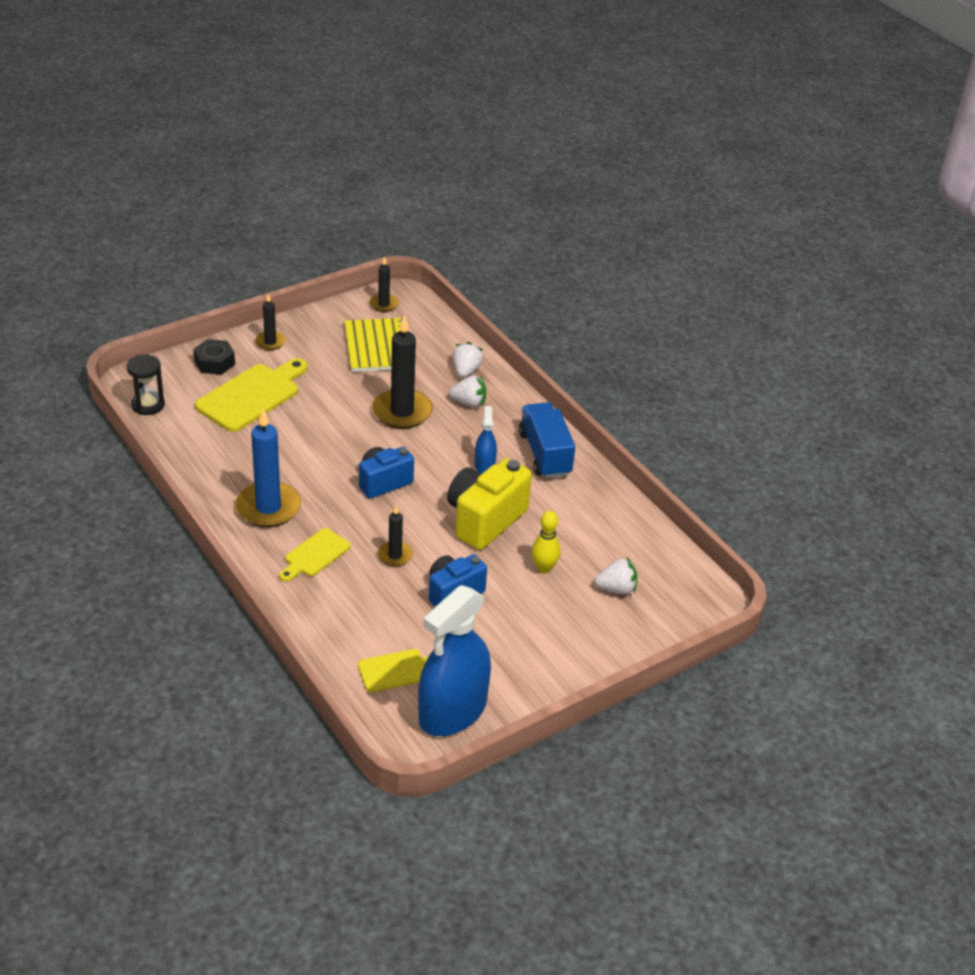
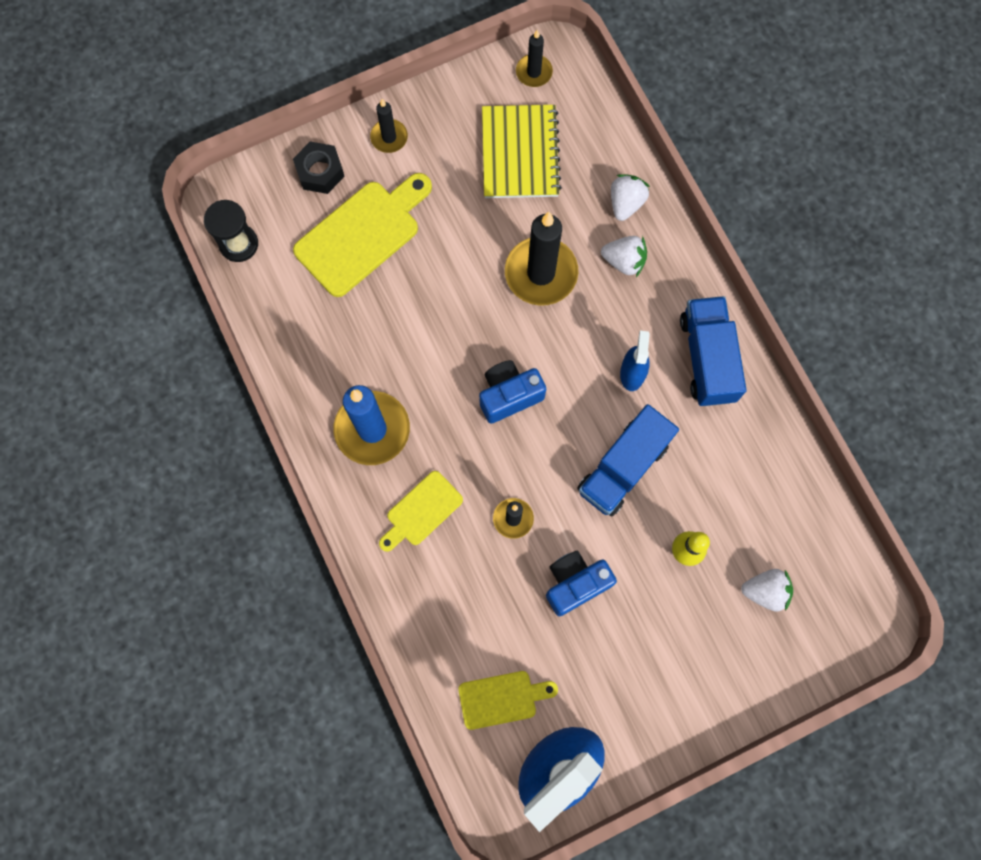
camera: 10 degrees right, 35 degrees up
yellow camera [447,458,532,550] -> blue truck [577,404,679,516]

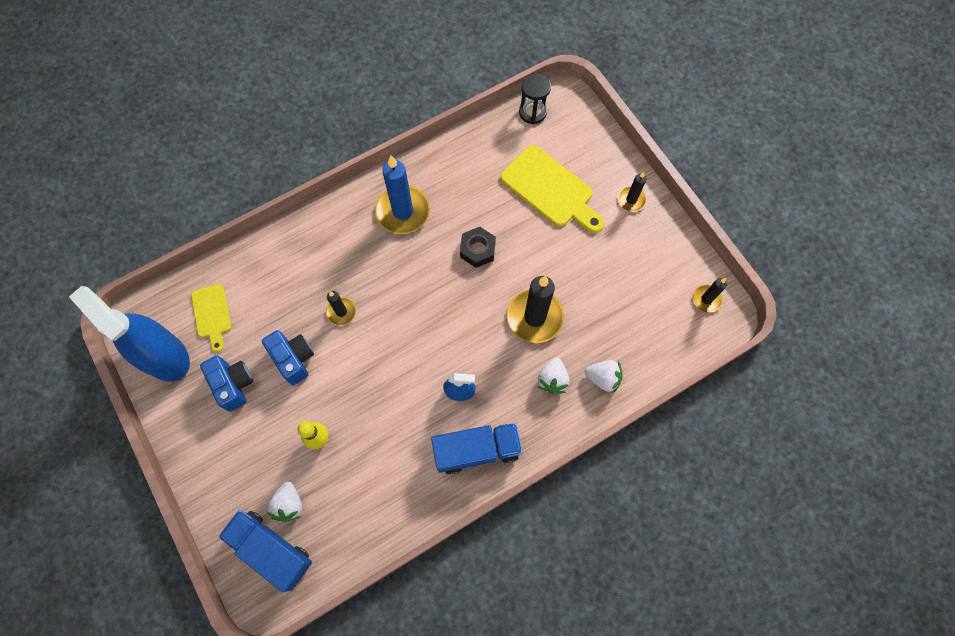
camera: 85 degrees right, 5 degrees down
black nut [293,142,345,194] -> black nut moved to [460,227,496,268]
yellow cutting board [379,471,463,552] -> none
blue camera [479,360,546,424] -> blue camera moved to [200,356,253,412]
yellow notebook [482,105,562,198] -> none
blue truck [577,404,679,516] -> blue truck moved to [218,510,312,592]

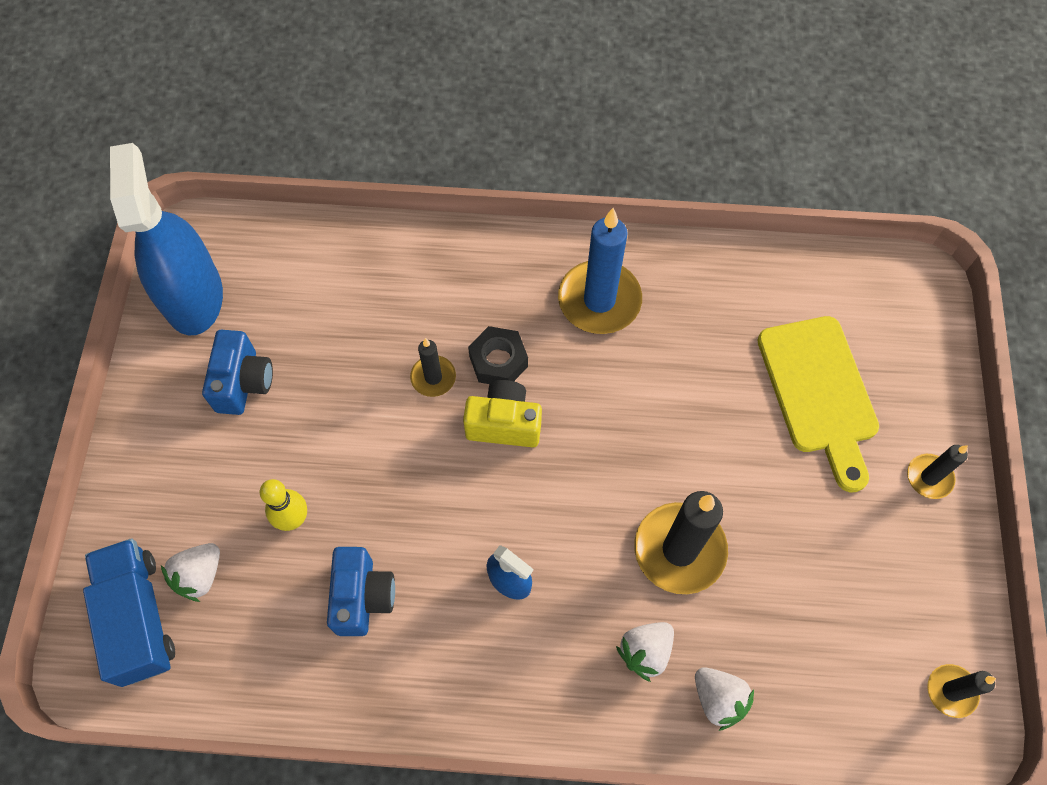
camera: 35 degrees right, 5 degrees down
yellow cutting board [191,284,231,352] -> none
blue camera [262,330,314,385] -> blue camera moved to [327,547,395,636]
blue truck [431,423,522,474] -> none
black nut [460,227,496,268] -> black nut moved to [468,326,528,384]
black hourglass [519,73,551,124] -> none
none -> yellow camera [463,380,542,447]

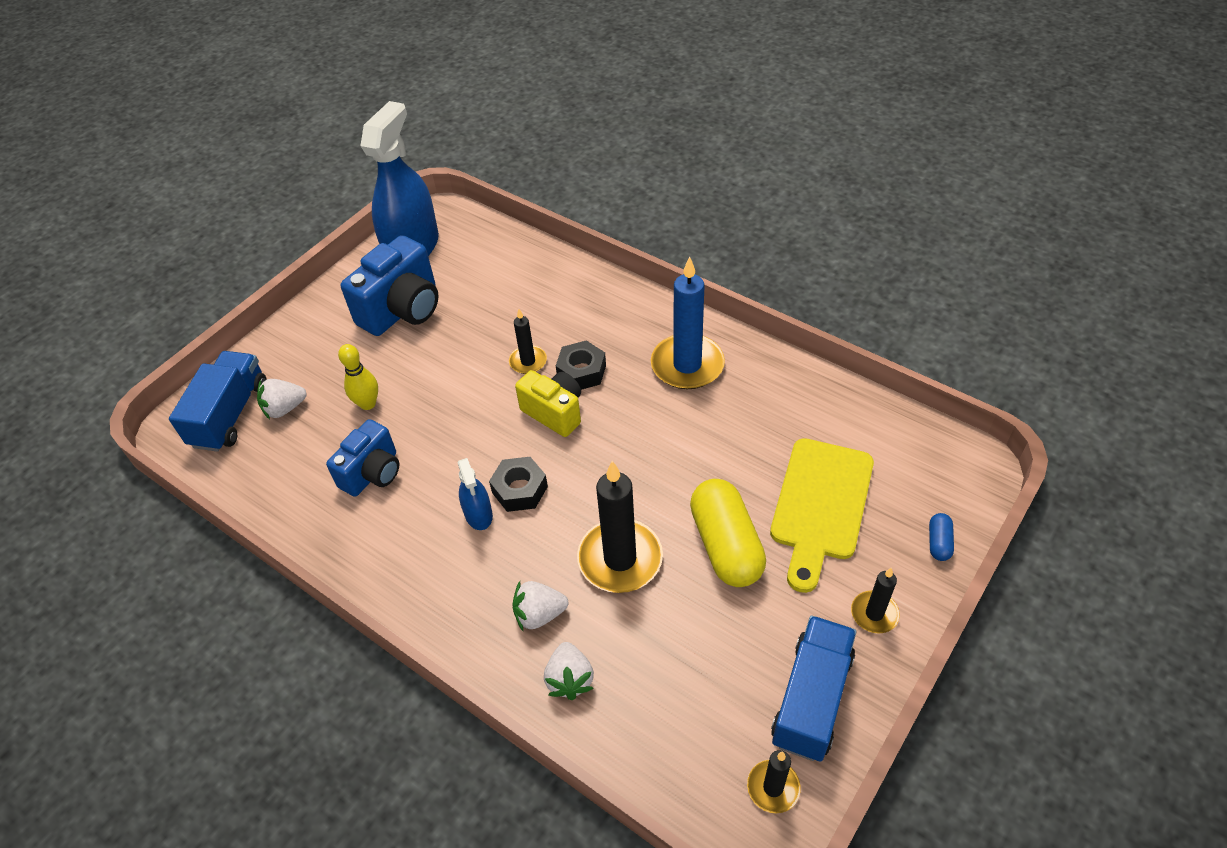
camera: 35 degrees right, 15 degrees down
blue camera [202,330,273,415] -> blue camera [341,235,439,336], size x1.53
none -> black nut [489,457,548,512]
none -> yellow capsule [690,479,766,587]
none -> blue truck [771,615,856,762]
none -> blue capsule [929,513,954,561]

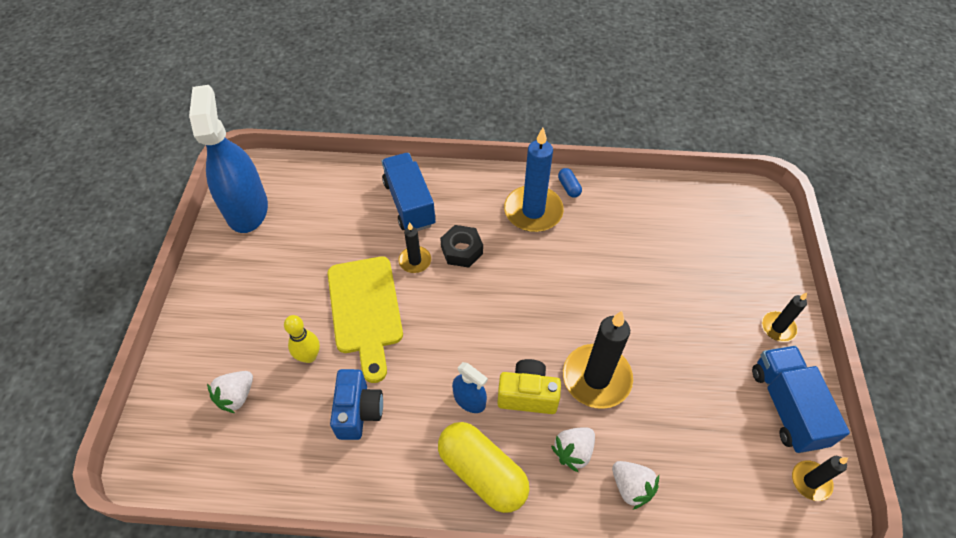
camera: 35 degrees left, 5 degrees up
blue truck [169,351,267,452] -> blue truck moved to [382,153,436,231]
blue camera [341,235,439,336] -> none
black nut [489,457,548,512] -> none
yellow camera [515,370,581,437] -> yellow camera moved to [497,359,561,414]
yellow capsule [690,479,766,587] -> yellow capsule moved to [438,422,529,513]
yellow cutting board [770,438,874,593] -> yellow cutting board moved to [328,256,403,383]
blue capsule [929,513,954,561] -> blue capsule moved to [558,168,582,198]

